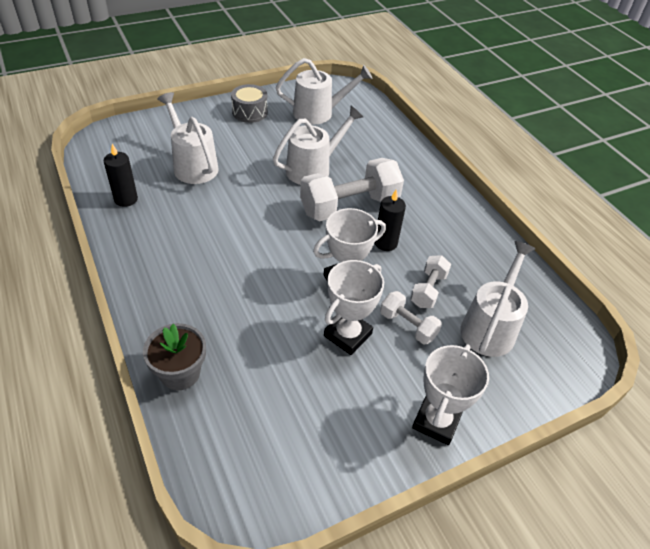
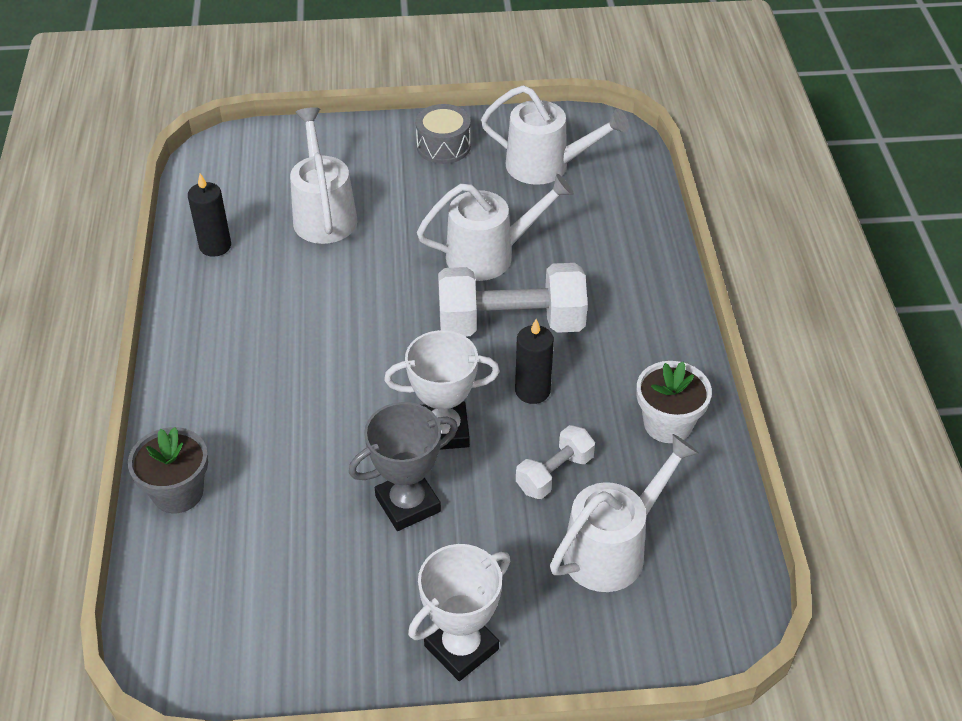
camera: 25 degrees right, 0 degrees up
white trophy [324,260,384,355] -> grey trophy [349,402,458,531]
white dumbbell [380,291,442,344] -> none
none -> white flower pot [637,361,712,443]

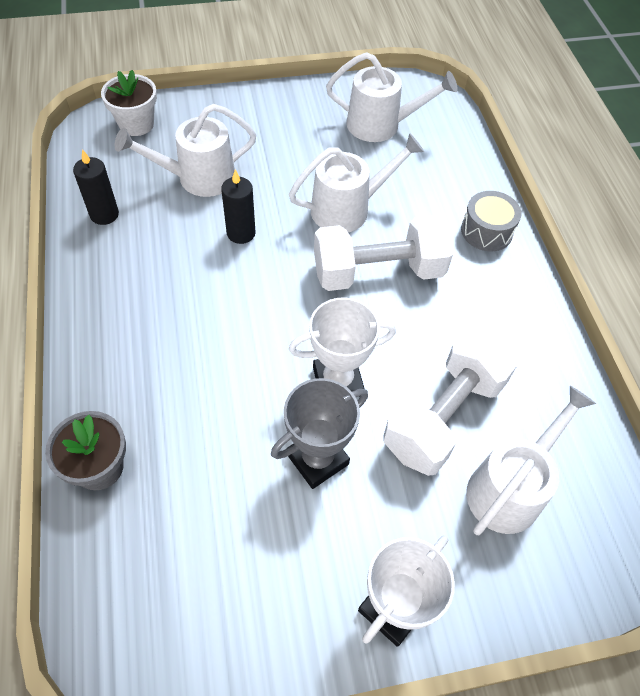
camera: 10 degrees left, 10 degrees up
white watering can [290,107,357,244] -> white watering can turned 90 degrees counterclockwise [115,104,256,197]
grey drum [416,104,471,164] -> grey drum moved to [461,191,521,251]
black candle [515,319,554,404] -> black candle moved to [221,170,256,244]
white dumbbell [516,425,595,499] -> white dumbbell [383,330,517,476], size x1.93
white flower pot [637,361,712,443] -> white flower pot moved to [101,70,157,136]

